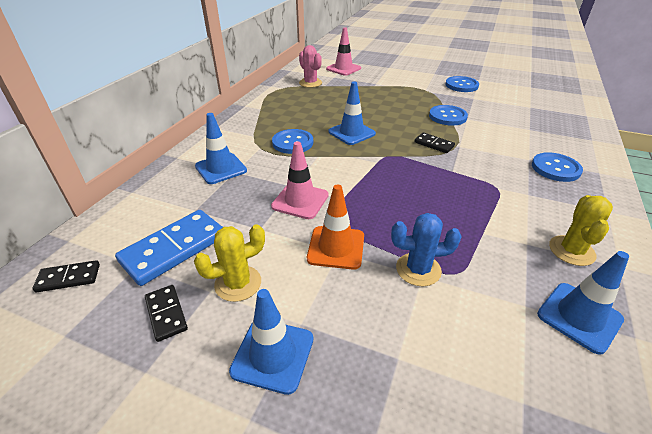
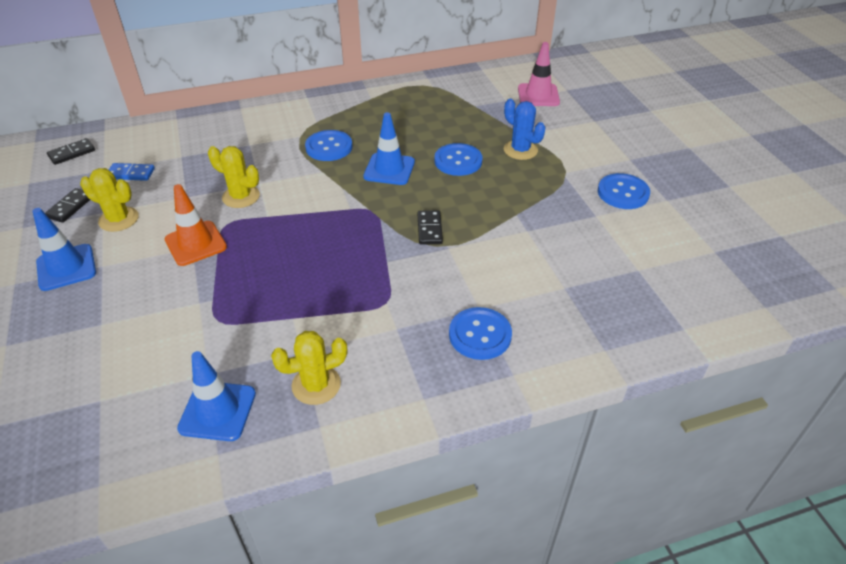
camera: 50 degrees right, 5 degrees up
black domino [33,260,100,292] -> black domino turned 75 degrees counterclockwise [47,138,95,165]
blue domino [115,210,223,286] -> blue domino [109,163,155,181], size x0.53
blue traffic cone [195,113,247,184] -> none
pink traffic cone [271,142,329,219] -> yellow cactus [208,146,260,208]
pink cactus [299,45,322,88] -> none
blue cactus [391,213,462,286] -> blue cactus moved to [504,99,546,160]
blue button [429,105,468,126] -> blue button moved to [434,143,482,176]

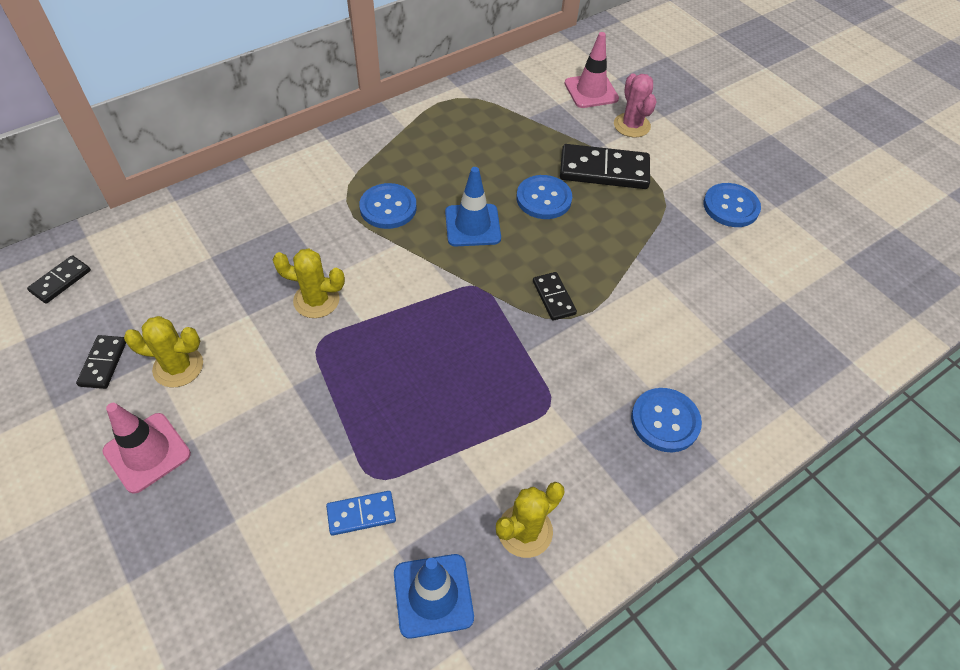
camera: 20 degrees left, 10 degrees up
blue traffic cone [32,208,96,291] -> pink traffic cone [102,403,191,494]
blue domino [109,163,155,181] -> blue domino moved to [326,491,396,536]
orange traffic cone [164,184,227,266] -> none
blue cactus [504,99,546,160] -> black domino [560,144,650,189]
none -> pink cactus [614,74,657,138]

